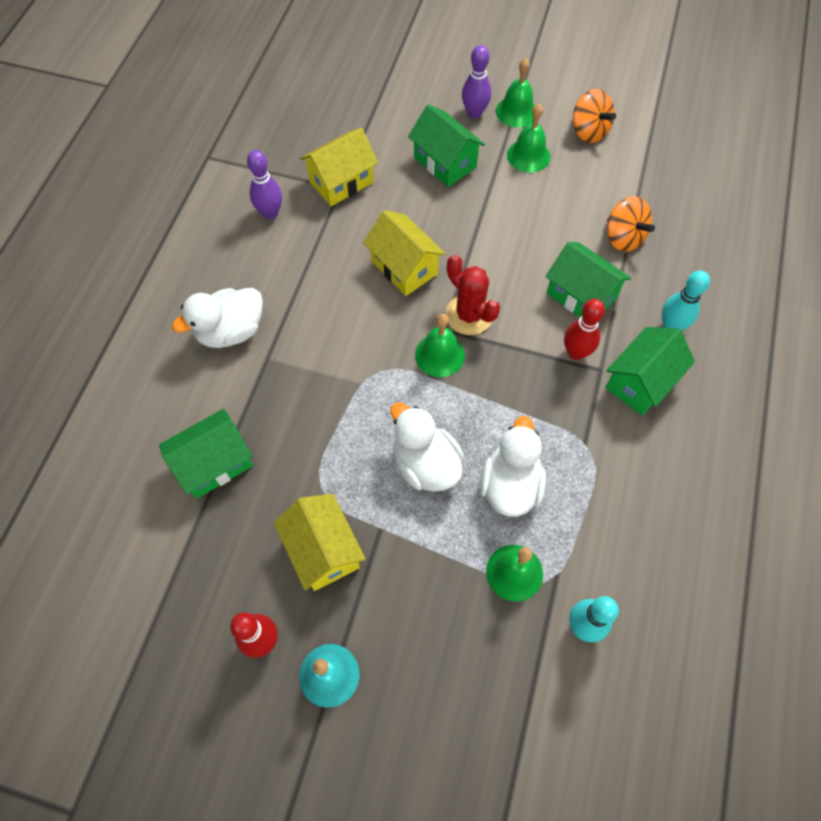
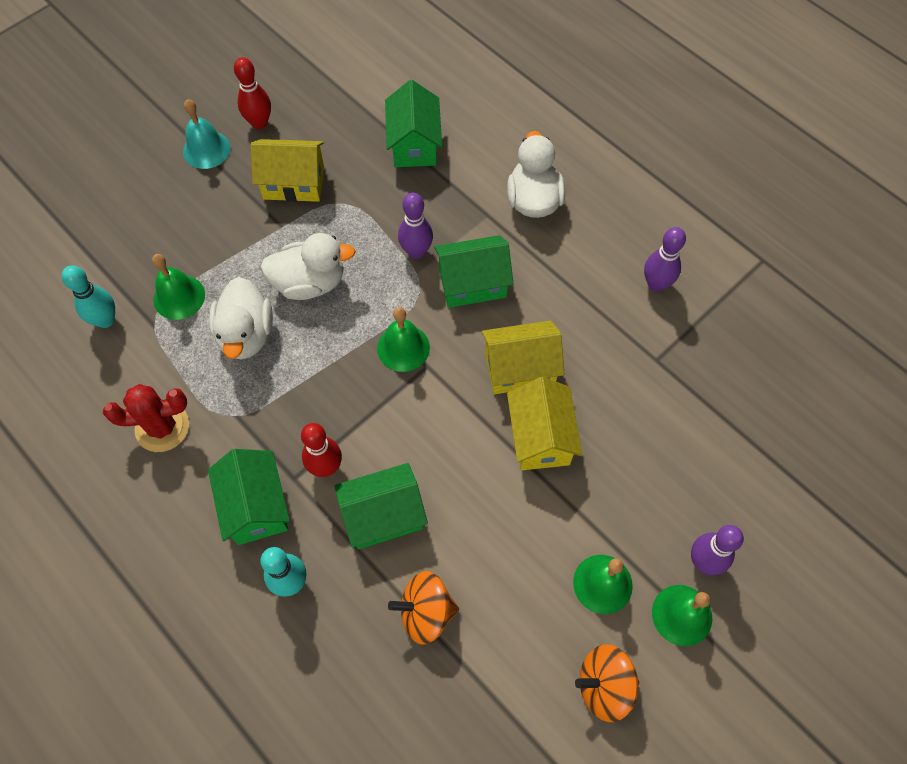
camera: 120 degrees right, 0 degrees up
yellow house [300,128,378,206] -> yellow house moved to [507,377,582,470]
green house [408,104,485,187] -> green house moved to [434,235,514,308]
red cactus [446,255,500,335] -> red cactus moved to [103,384,189,452]
white duck [480,416,546,517] -> white duck turned 45 degrees clockwise [209,277,273,360]
none -> purple bowling pin [398,193,433,259]

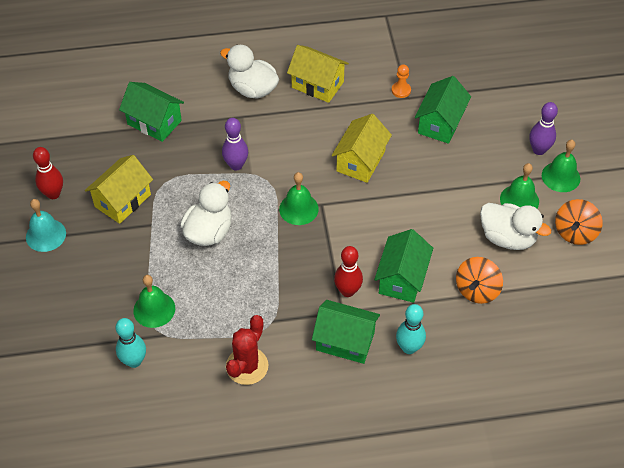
camera: 55 degrees left, 10 degrees down
white duck [209,277,273,360] -> white duck moved to [480,203,551,250]
green house [434,235,514,308] -> green house moved to [415,76,471,144]
yellow house [507,377,582,470] -> yellow house moved to [287,45,349,103]
purple bowling pin [644,227,686,292] -> none
none -> orange pawn [392,64,411,98]

